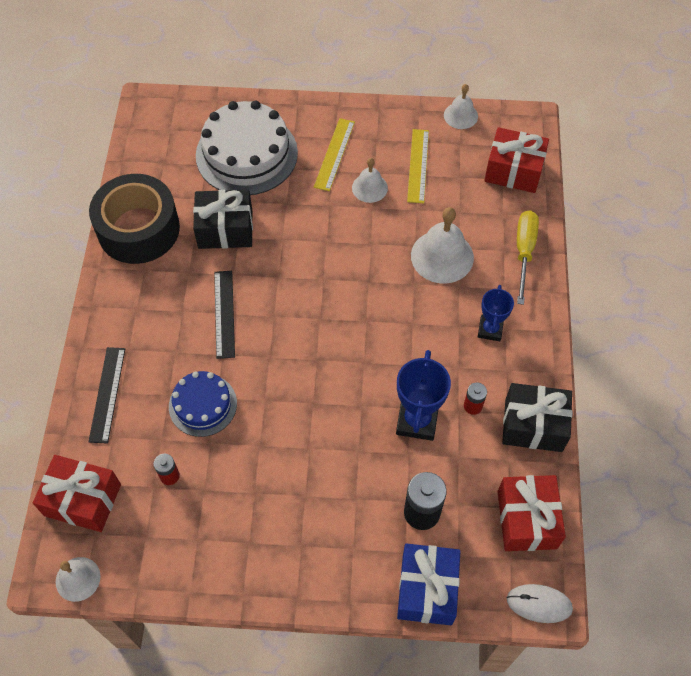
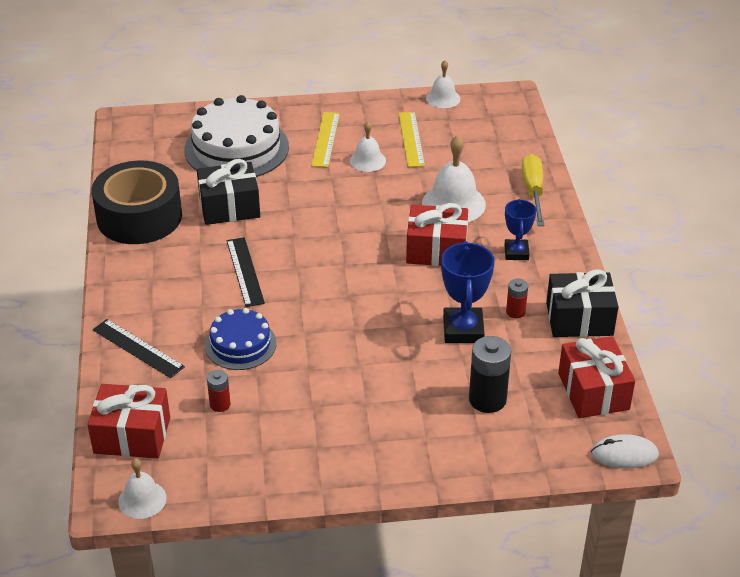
camera: 10 degrees left, 20 degrees down
black ruler [89,347,125,444] -> black ruler turned 45 degrees counterclockwise [93,319,185,378]
blue gift [397,543,461,625] -> none
red gift [484,127,549,193] -> red gift moved to [406,203,468,266]

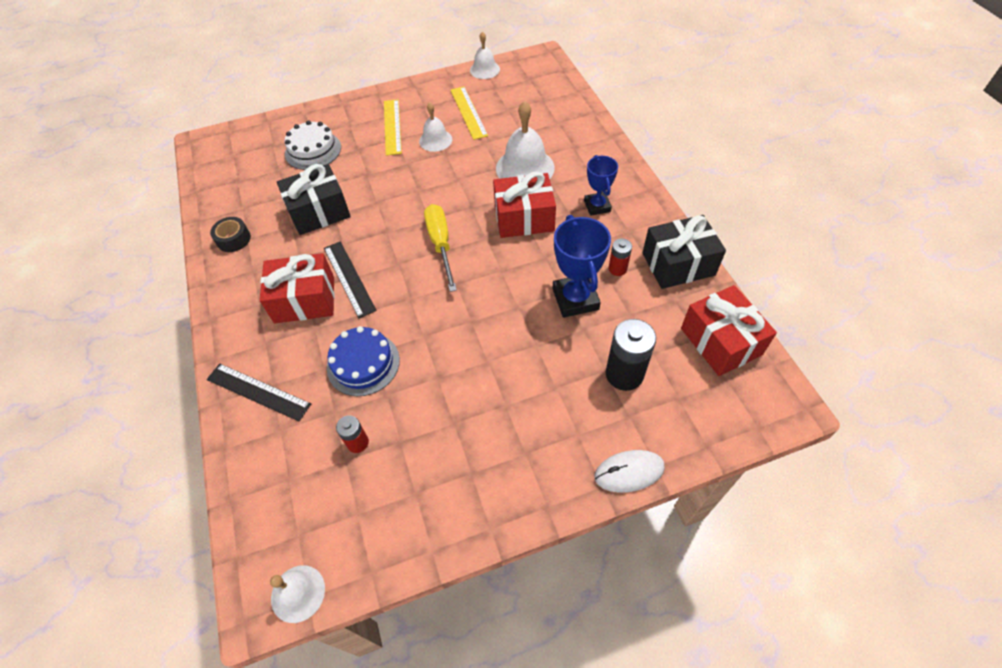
camera: 10 degrees left, 15 degrees up
red gift [87,384,170,458] -> red gift moved to [260,253,335,324]
black tape [92,160,182,244] -> black tape [210,217,251,252], size x0.40
white cake [184,95,289,177] -> white cake [285,120,341,170], size x0.58
yellow screwdriver [522,154,544,226] -> yellow screwdriver moved to [424,204,457,292]
white mouse [591,434,659,468] -> white mouse moved to [594,450,665,493]

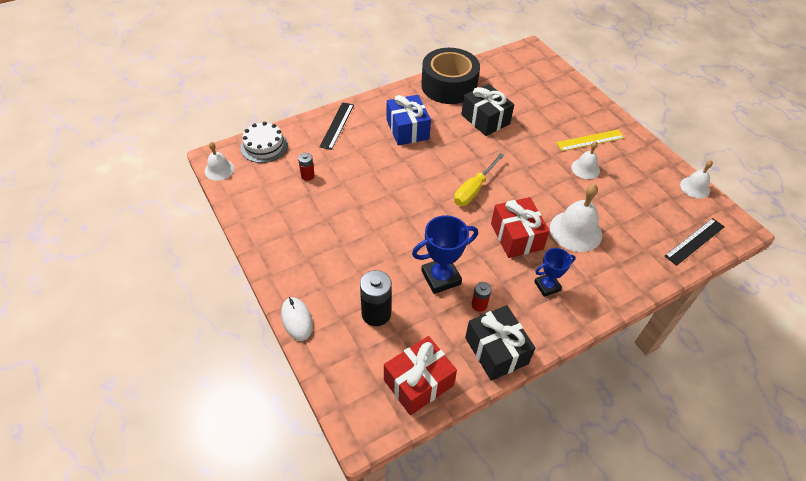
camera: 75 degrees right, 5 degrees down
black tape [210,217,251,252] -> black tape [421,48,480,104], size x2.48
red gift [260,253,335,324] -> blue gift [387,95,431,146]
white cake [285,120,341,170] -> white cake moved to [240,122,288,163]
black ruler [324,241,377,318] -> black ruler moved to [665,218,725,266]
blue cake [327,326,400,396] -> none
yellow screwdriver [424,204,457,292] -> yellow screwdriver turned 150 degrees clockwise [454,153,505,206]
yellow ruler [450,87,488,140] -> none

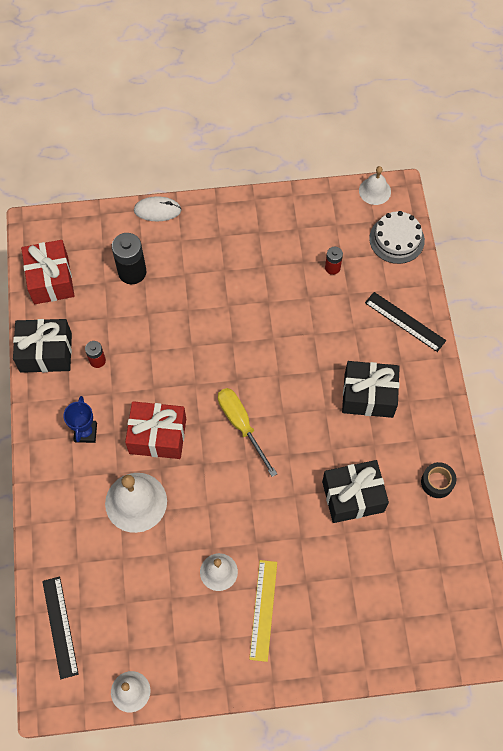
camera: 115 degrees right, 15 degrees up
blue gift [387,95,431,146] -> black gift [342,361,400,418]
blue trophy [412,215,478,294] -> none
black tape [421,48,480,104] -> black tape [421,462,456,498], size x0.40

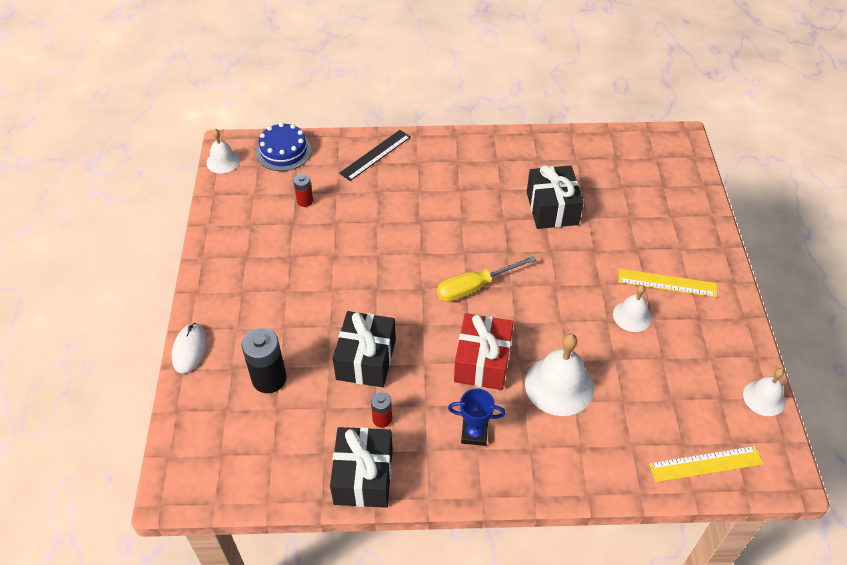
camera: 85 degrees left, 15 degrees down
red gift [21,240,75,304] -> none
black ruler [42,576,79,679] -> yellow ruler [649,446,763,482]
black gift [342,361,400,418] -> black gift moved to [333,311,396,387]
white cake [369,211,425,264] -> blue cake [256,123,312,171]
black tape [421,462,456,498] -> none

